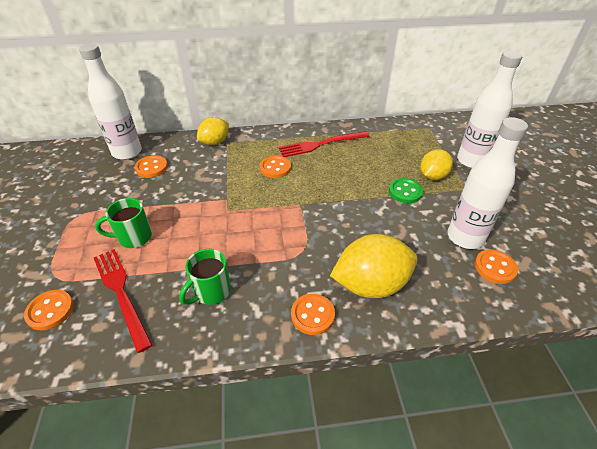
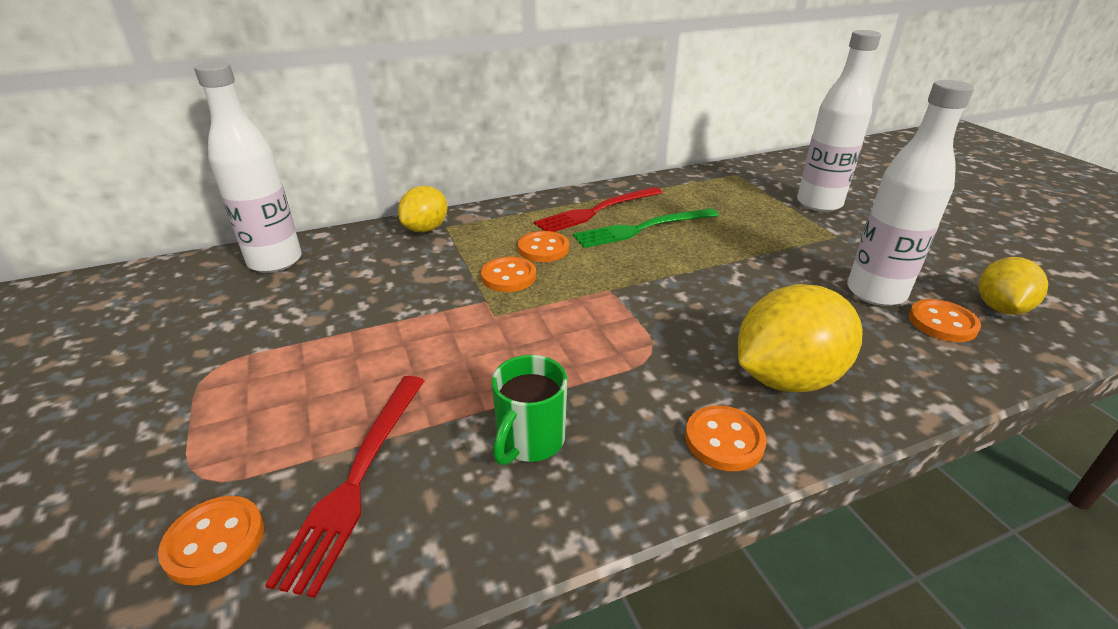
camera: 15 degrees left, 10 degrees down
red fork [94,249,153,353] -> red fork turned 120 degrees counterclockwise [265,376,424,598]
green mug [95,198,152,248] -> none
orange button [135,155,168,178] -> orange button moved to [481,257,536,292]
green button [389,178,423,203] -> none
yellow lemon [420,149,453,180] -> yellow lemon moved to [979,257,1048,315]
none -> green fork [573,208,719,248]

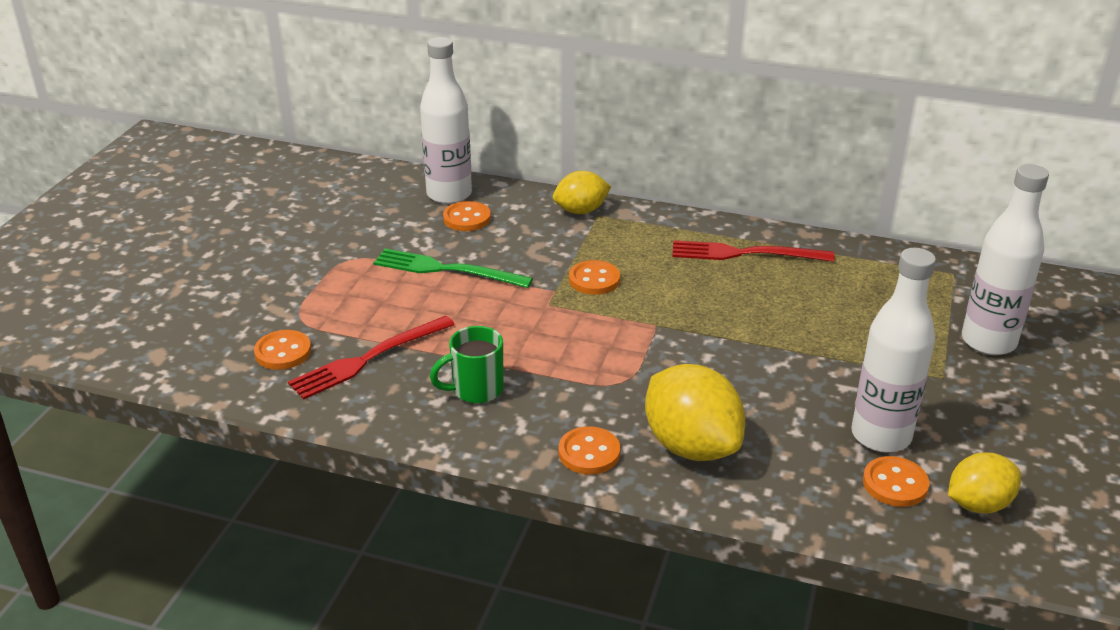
camera: 40 degrees right, 0 degrees up
orange button [518,231,569,262] -> orange button moved to [443,201,491,231]
green fork [573,208,719,248] -> green fork moved to [373,248,533,288]
yellow lemon [738,284,862,392] -> yellow lemon turned 45 degrees clockwise [645,364,745,461]

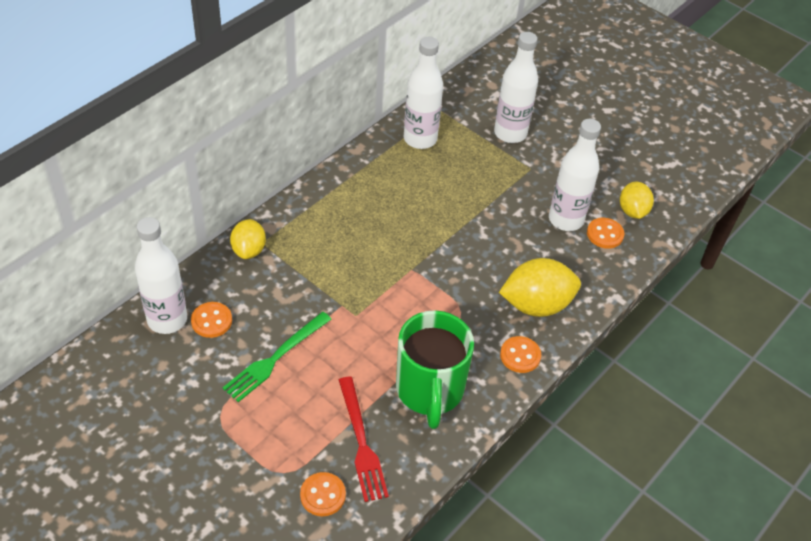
camera: 70 degrees left, 15 degrees up
green mug [430,326,504,403] -> green mug [396,310,474,429], size x1.89
orange button [569,260,620,295] -> none
red fork [672,240,835,262] -> none
none -> white bottle [404,37,443,149]

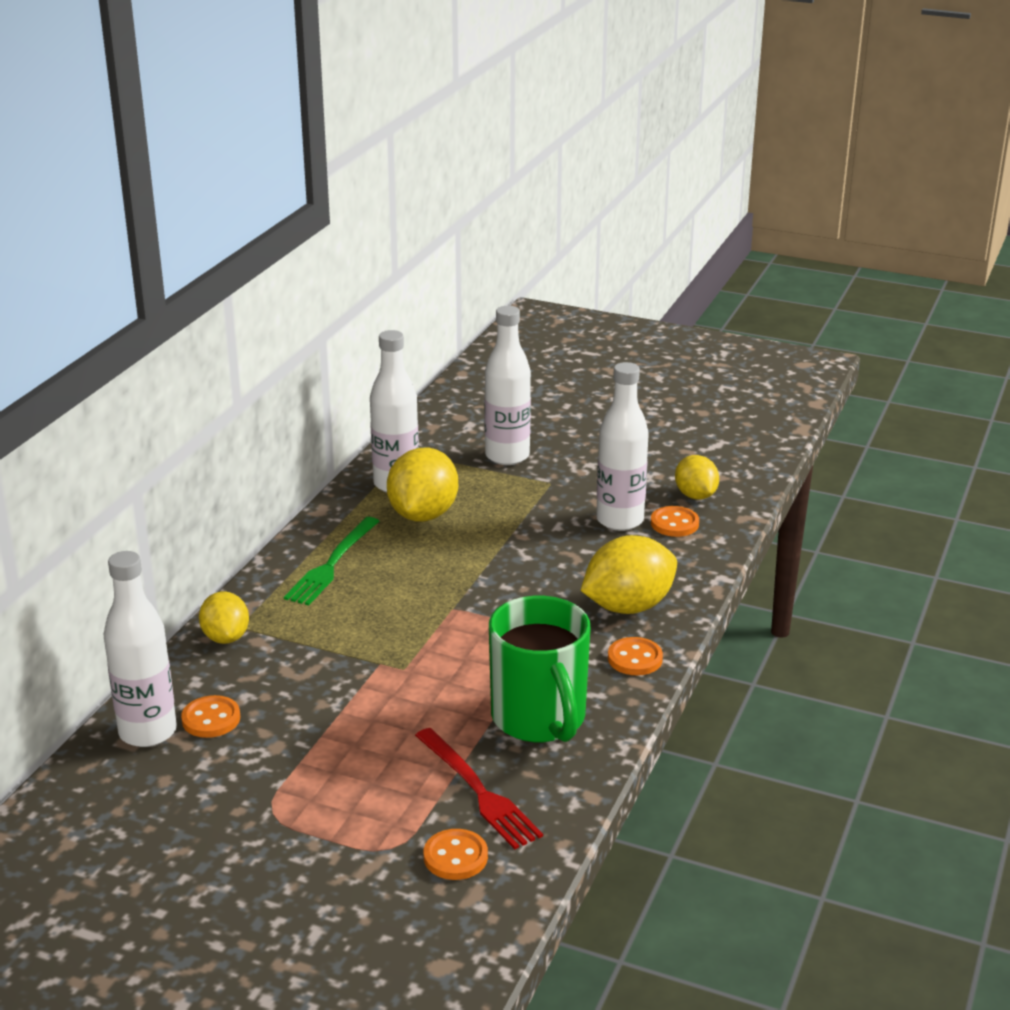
camera: 15 degrees left, 20 degrees down
green fork [223,312,331,402] -> green fork moved to [284,517,379,606]
none -> yellow lemon [387,448,458,521]

